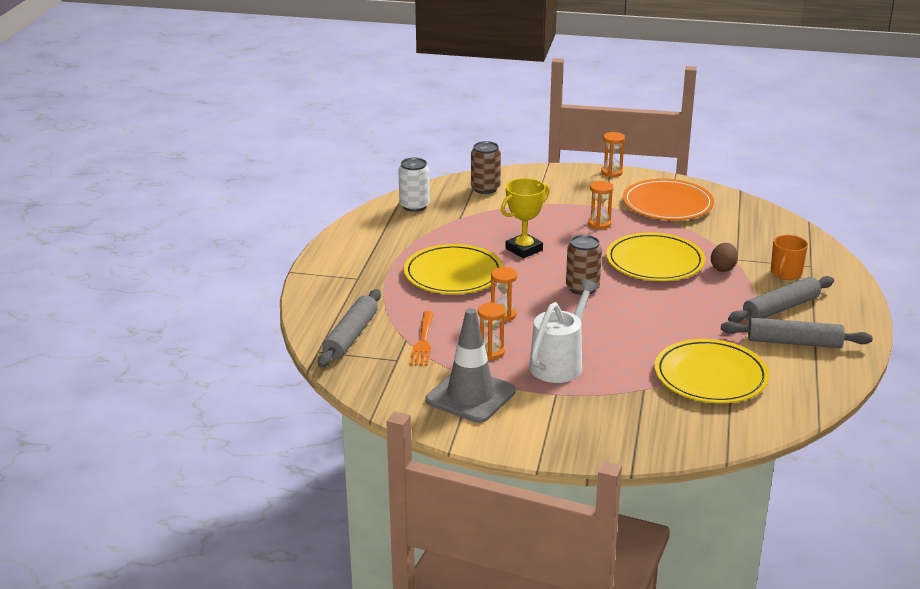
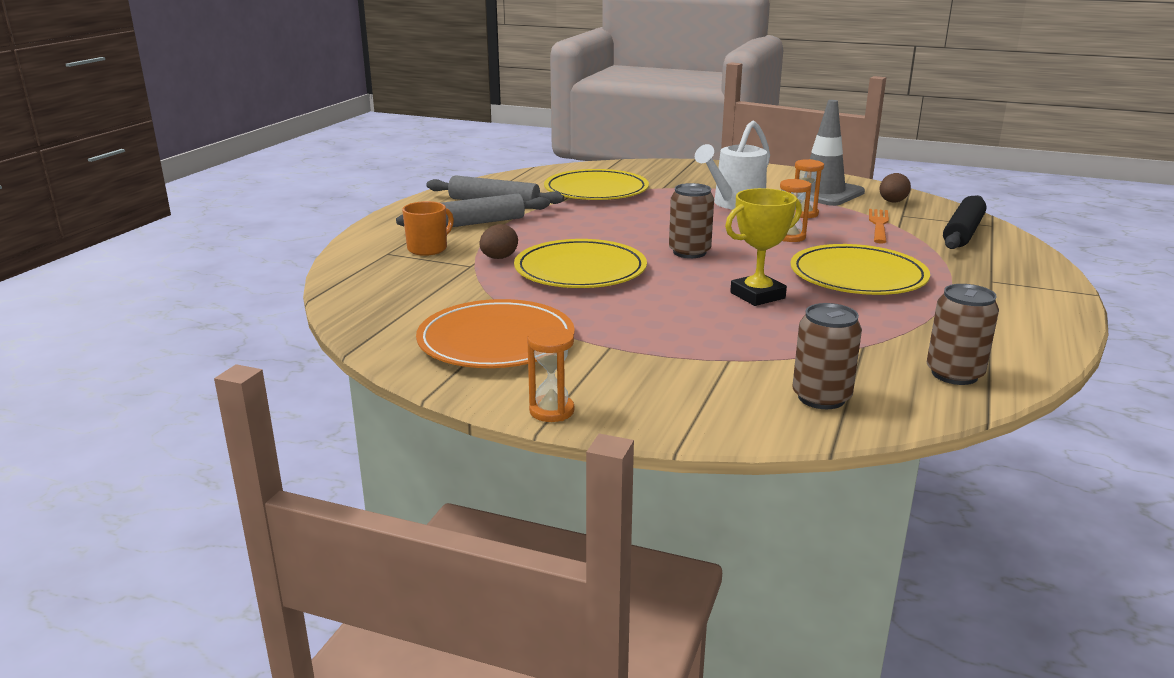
camera: 170 degrees left, 5 degrees down
grey rolling pin [318,289,381,368] -> black rolling pin [943,195,986,249]
white can [398,158,430,212] -> brown can [927,284,999,385]
orange hourglass [588,181,614,229] -> none
none -> brown egg [879,173,911,202]

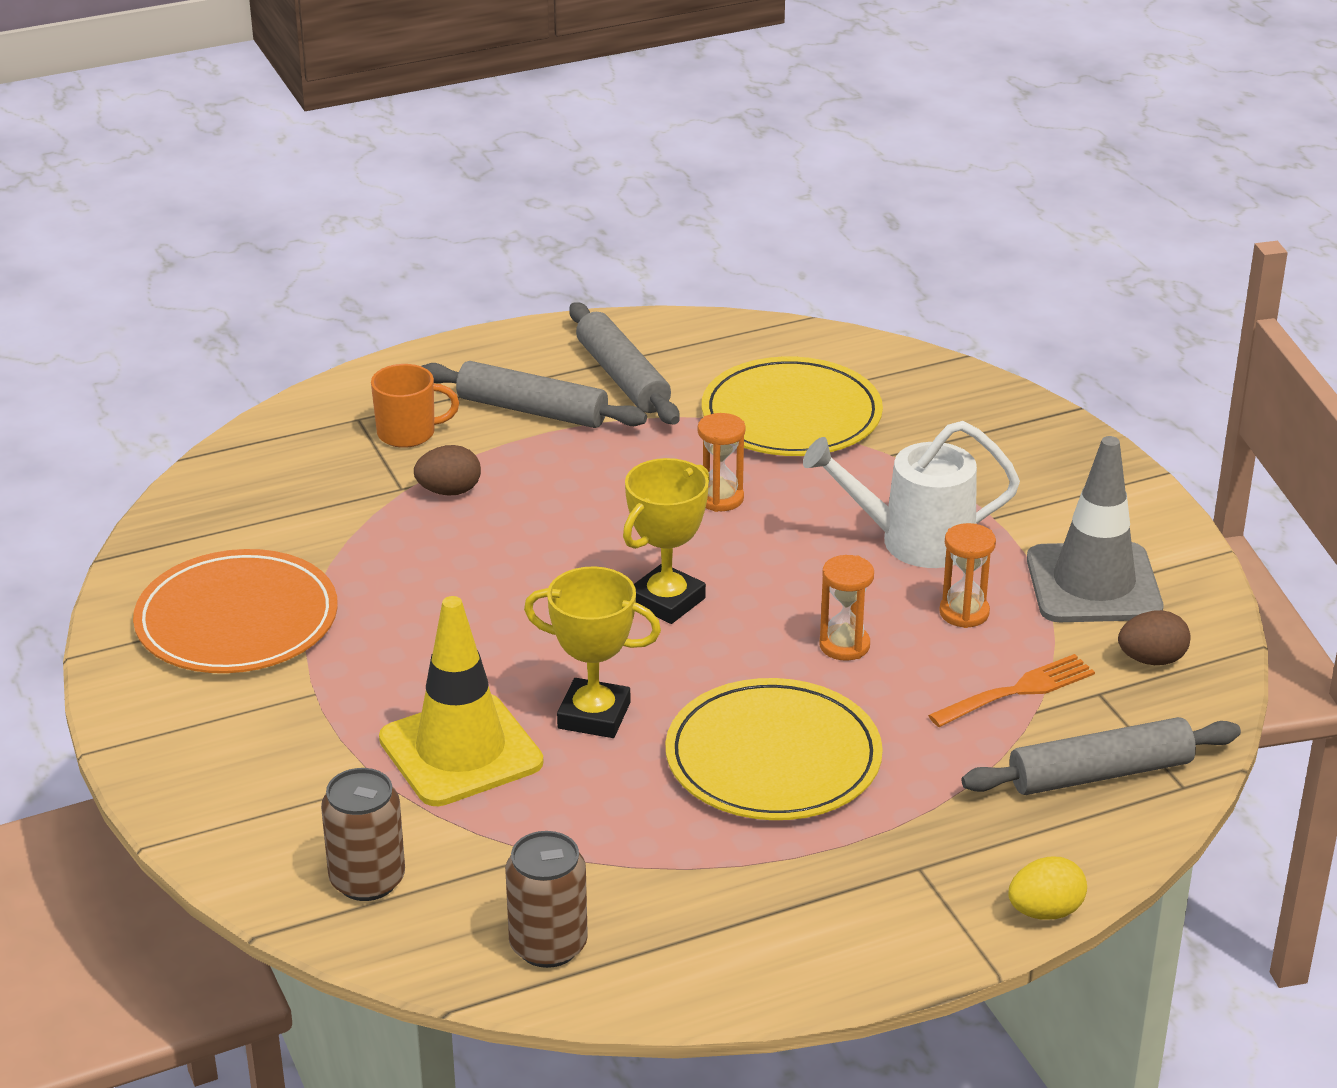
camera: 45 degrees right, 10 degrees up
yellow plate [514,239,647,288] -> none
orange hourglass [527,326,574,422] -> orange hourglass moved to [698,413,745,512]
brown can [669,183,714,258] -> yellow trophy [623,458,709,624]
black rolling pin [943,195,986,249] -> grey rolling pin [962,717,1241,795]
none -> yellow traffic cone [379,596,543,806]
none -> yellow egg [1009,857,1087,920]

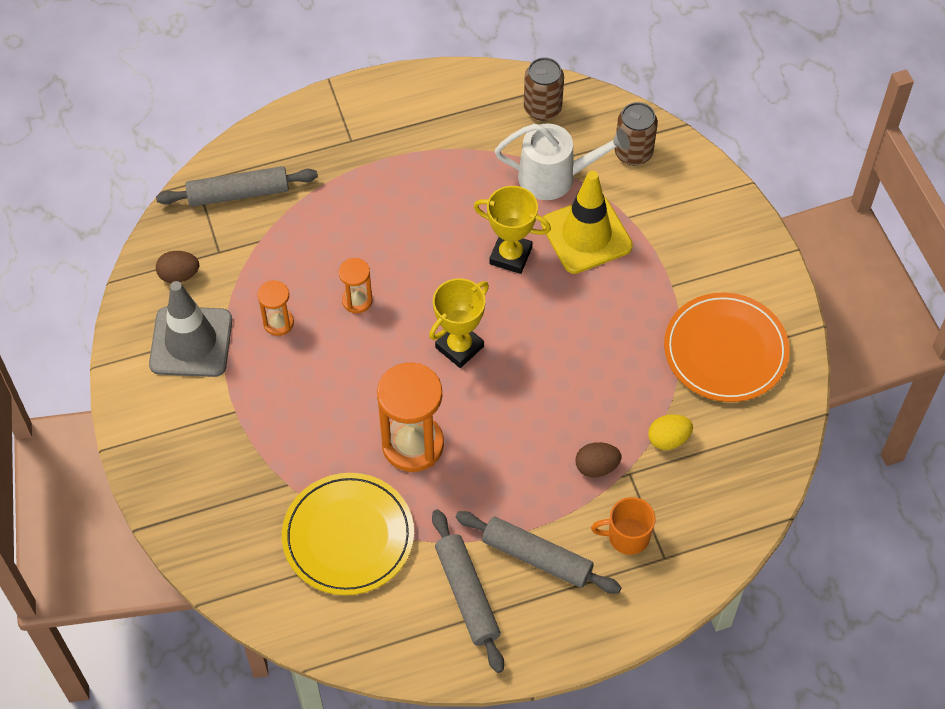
camera: 175 degrees left, 25 degrees up
yellow plate [666,678,883,820] -> none
orange hourglass [698,413,745,512] -> orange hourglass [377,363,444,472], size x1.95
white watering can [803,421,1020,568] -> white watering can moved to [495,123,630,200]
orange fork [928,654,1095,727] -> none
yellow egg [1009,857,1087,920] -> yellow egg moved to [648,414,693,450]

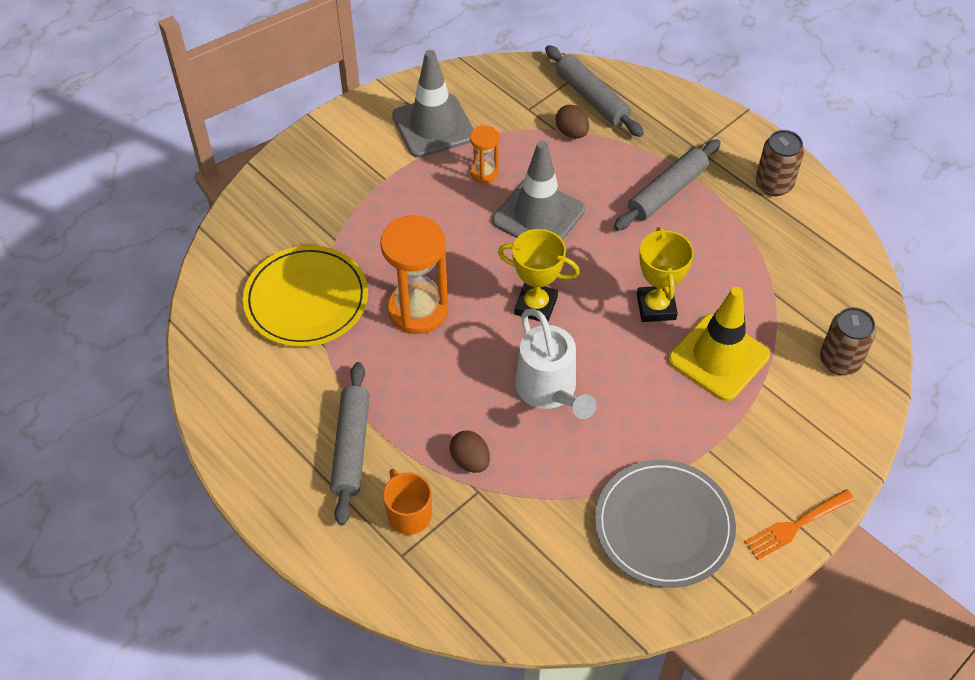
camera: 65 degrees right, 5 degrees down
brown egg [156,251,199,283] -> brown egg moved to [556,105,589,138]
orange hourglass [339,258,373,313] -> grey traffic cone [493,141,585,240]
grey rolling pin [432,509,504,673] -> grey rolling pin moved to [614,139,721,231]
white watering can [495,123,630,200] -> white watering can moved to [515,309,597,419]
brown can [524,57,564,121] -> brown can moved to [756,130,804,196]
yellow egg [648,414,693,450] -> none
orange plate [664,292,790,402] -> grey plate [595,460,736,588]
none -> orange fork [745,489,855,560]

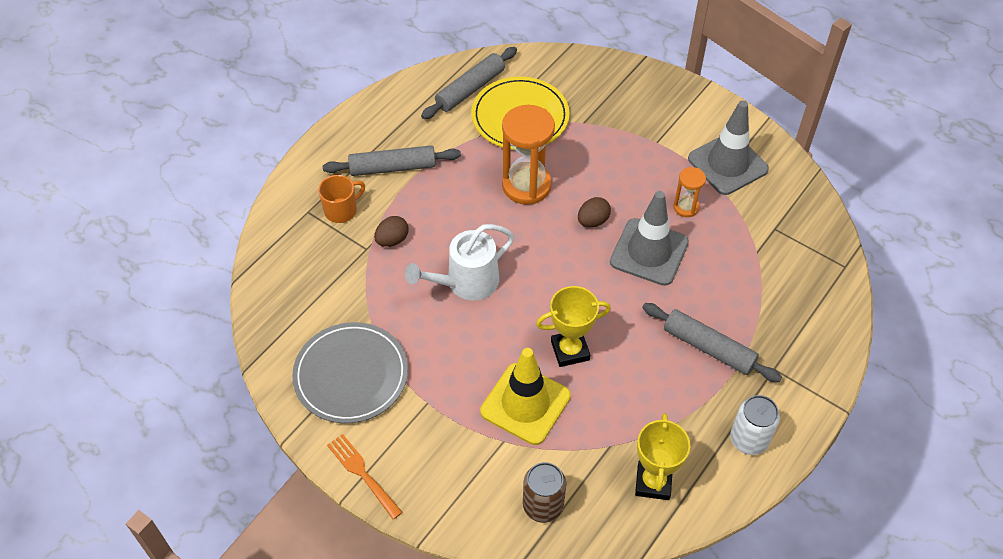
camera: 80 degrees right, 0 degrees up
yellow trophy [498,229,580,322] -> yellow trophy moved to [635,413,690,500]
grey rolling pin [545,45,644,137] -> grey rolling pin moved to [421,47,517,119]
brown egg [556,105,589,138] -> brown egg moved to [578,197,611,227]
brown can [756,130,804,196] -> white can [730,395,780,455]

